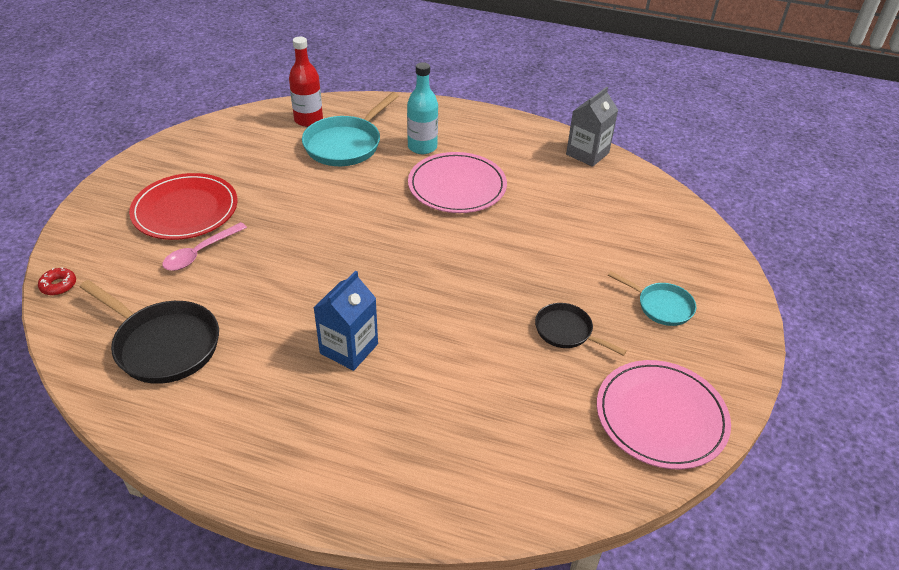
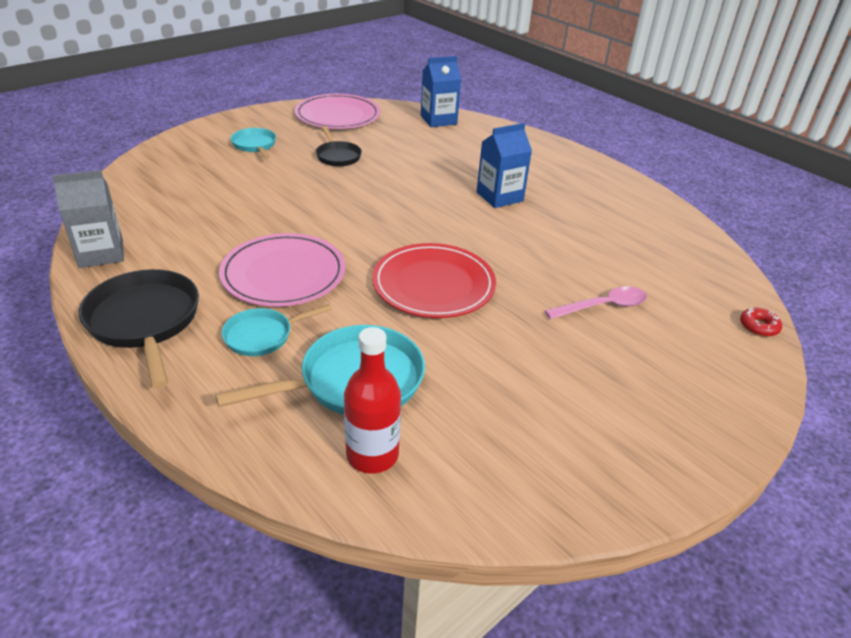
camera: 150 degrees left, 5 degrees down
black pan [80,280,219,384] -> black pan moved to [79,269,199,389]
red plate [129,173,238,240] -> red plate moved to [372,243,496,318]
turquoise bottle [407,62,438,154] -> turquoise pan [222,304,332,356]
none -> blue carton [421,56,461,127]

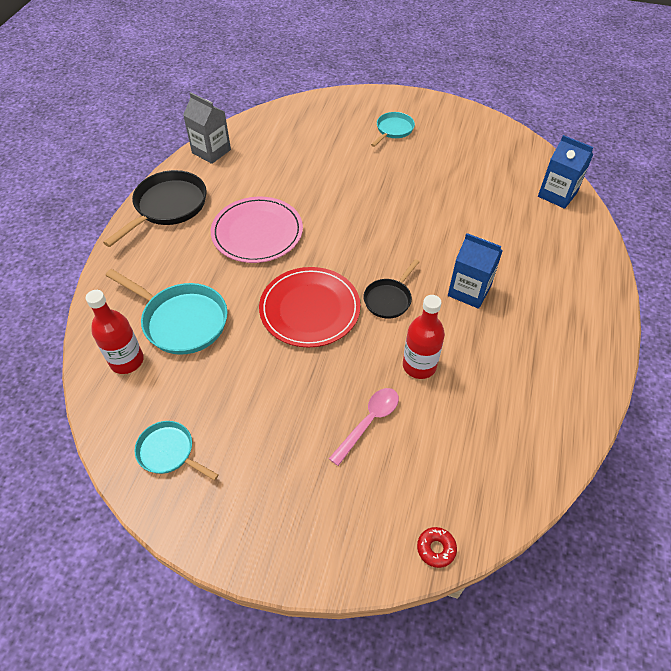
camera: 60 degrees right, 15 degrees up
turquoise pan [222,304,332,356] -> turquoise pan moved to [134,421,219,480]
pink plate [294,94,380,129] -> none
black pan [316,126,362,167] -> black pan moved to [363,259,419,319]
pink spoon [545,286,647,319] -> pink spoon turned 90 degrees counterclockwise [329,388,399,466]
none -> red bottle [403,295,445,379]

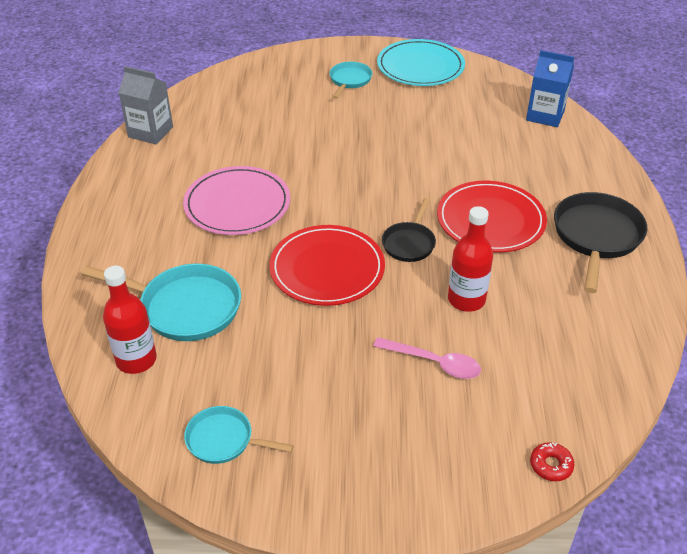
camera: 15 degrees left, 10 degrees down
black pan [103,170,207,247] -> black pan moved to [554,192,647,293]
pink spoon [329,388,399,466] -> pink spoon turned 90 degrees clockwise [373,337,481,379]
blue carton [448,233,503,309] -> red plate [437,181,547,252]
none -> turquoise plate [377,39,465,86]

